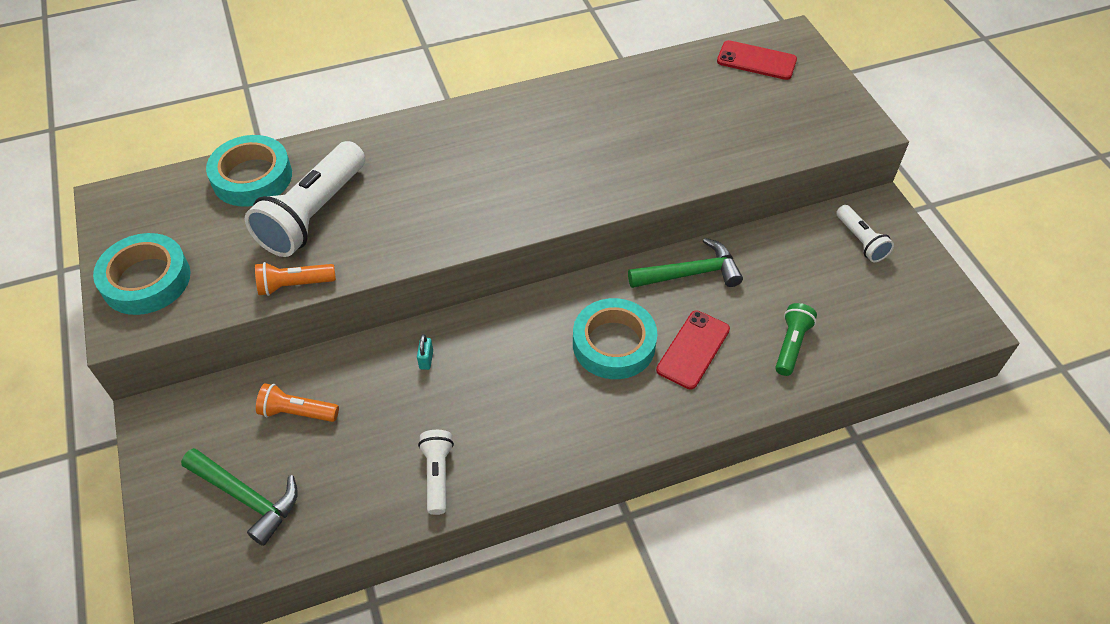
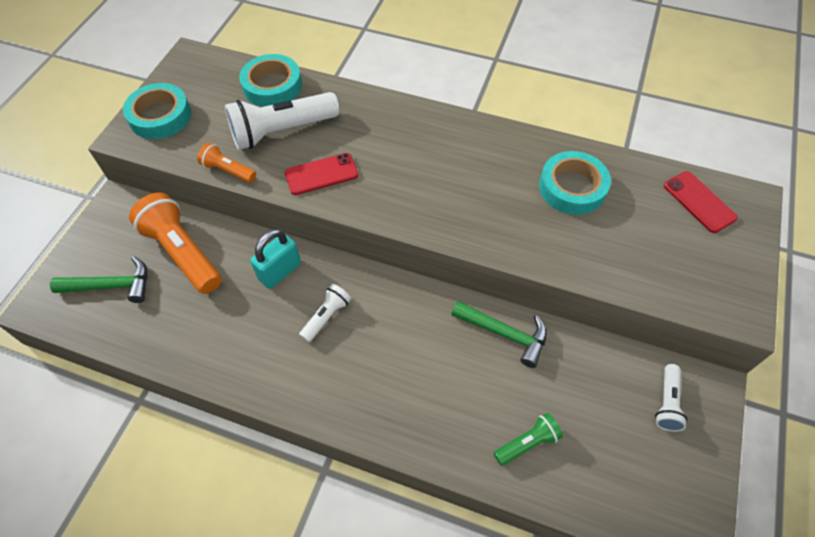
camera: 40 degrees right, 5 degrees up
green hammer [181,448,298,546] -> green hammer turned 75 degrees counterclockwise [50,256,147,303]
orange flashlight [256,383,339,422] -> orange flashlight [129,193,222,294], size x1.95
turquoise padlock [417,334,433,370] -> turquoise padlock [250,229,301,289], size x2.24
white flashlight [418,430,454,515] -> white flashlight moved to [299,284,351,342]
turquoise tape [573,298,657,379] -> turquoise tape moved to [539,151,611,215]
red phone [656,310,730,389] -> red phone moved to [285,153,358,195]

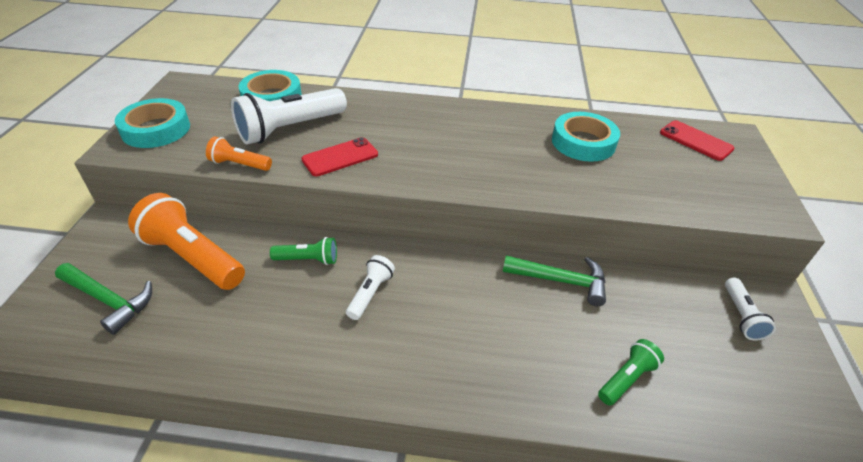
camera: 15 degrees left, 15 degrees down
green hammer [50,256,147,303] -> green hammer turned 45 degrees clockwise [55,263,152,335]
turquoise padlock [250,229,301,289] -> green flashlight [270,237,337,265]

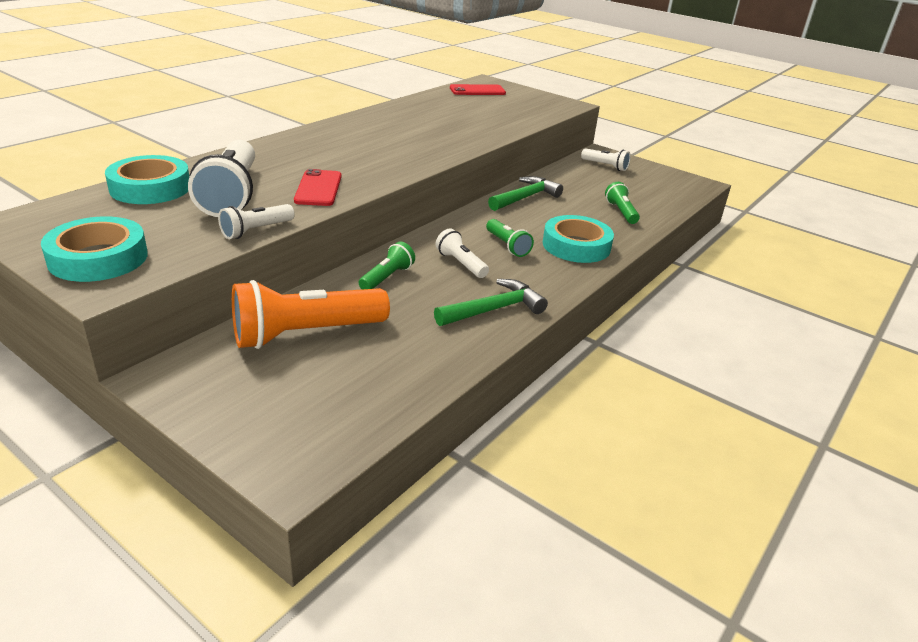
camera: 60 degrees left, 10 degrees down
green hammer [55,263,152,335] -> green hammer moved to [434,279,548,326]
orange flashlight [206,137,272,171] -> white flashlight [218,204,295,239]
turquoise tape [552,112,620,162] -> turquoise tape moved to [543,215,614,263]
none -> green flashlight [486,219,534,257]

